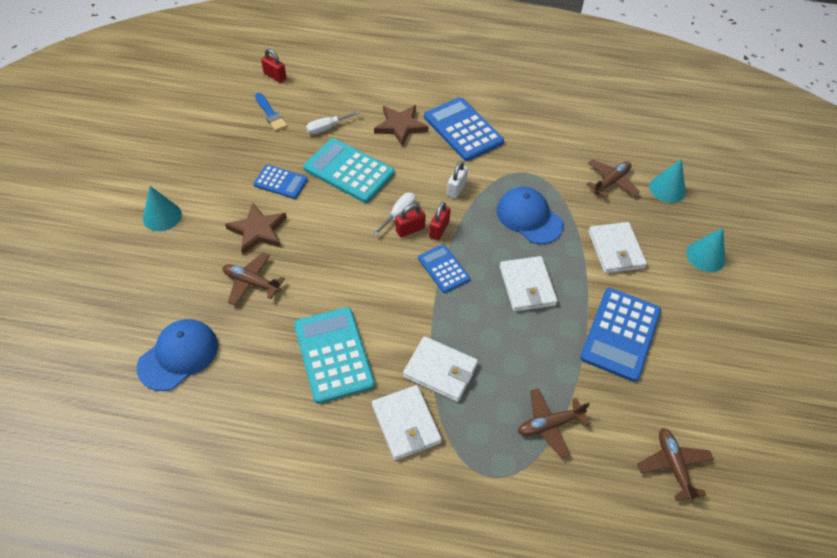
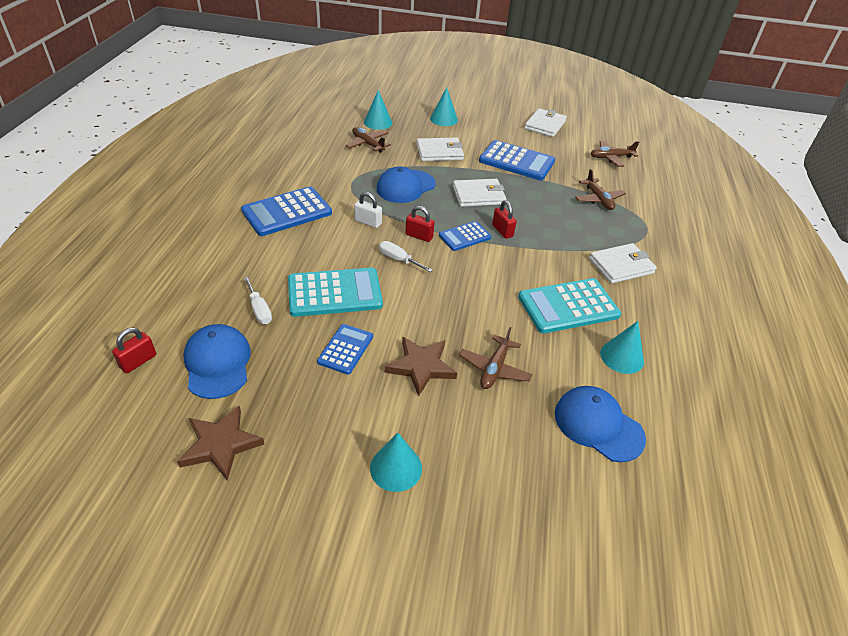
camera: 90 degrees left, 10 degrees down
blue brush [255,93,287,131] -> blue cap [183,324,251,399]
turquoise calculator [303,138,394,203] -> turquoise calculator turned 135 degrees counterclockwise [288,268,383,317]
brown star [374,105,428,147] -> brown star moved to [177,406,264,481]
red padlock [396,204,426,237] -> red padlock moved to [492,200,517,239]
white wallet [403,336,478,402] -> white wallet moved to [525,108,567,137]
none -> turquoise cone [600,321,644,374]

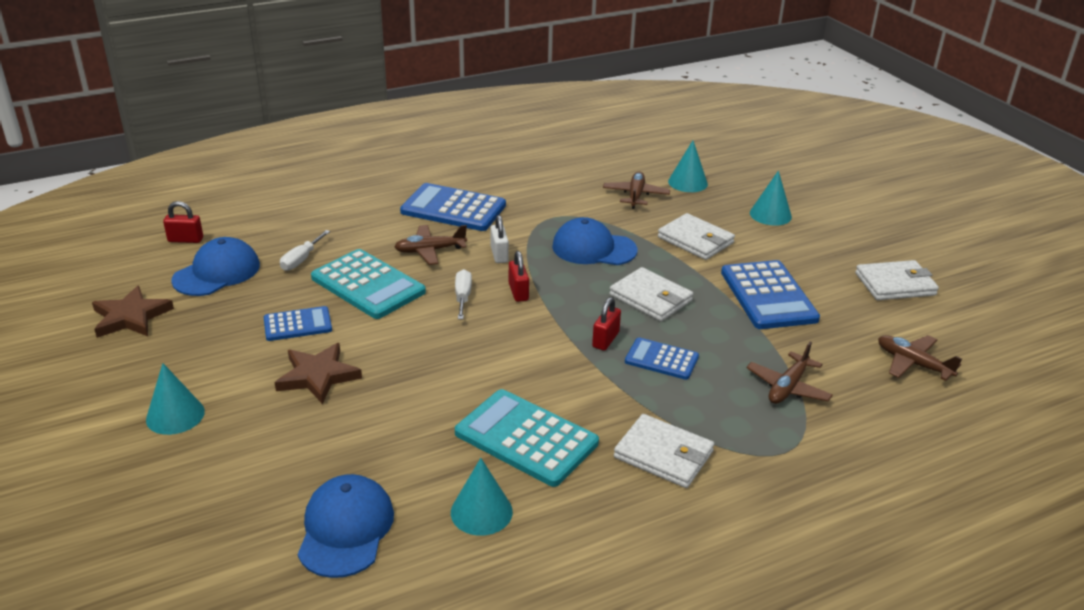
camera: 55 degrees right, 10 degrees down
blue calculator [439,221,491,251] -> blue calculator moved to [625,337,699,380]
brown plane [459,327,532,389] -> brown plane moved to [394,225,467,265]

